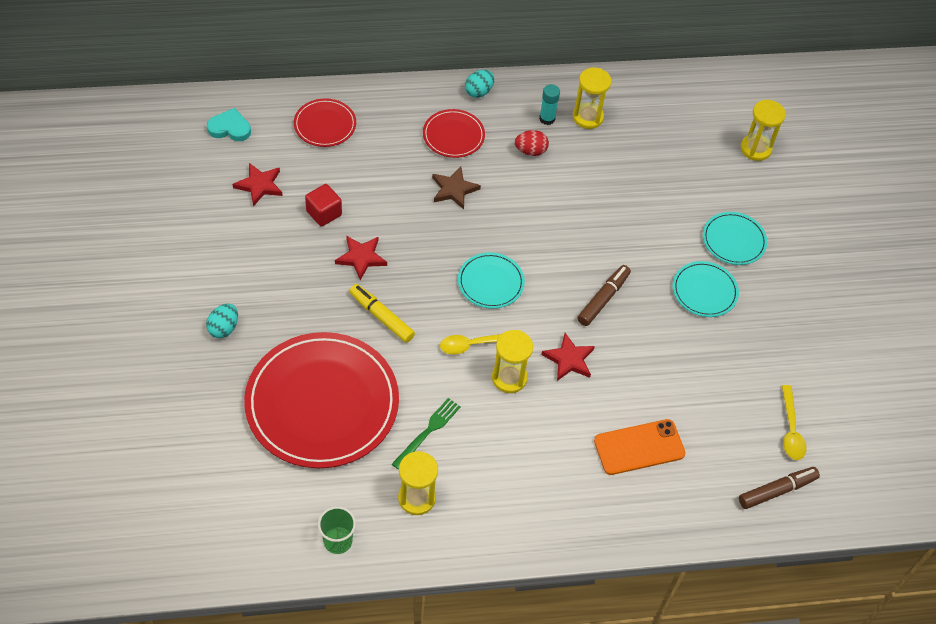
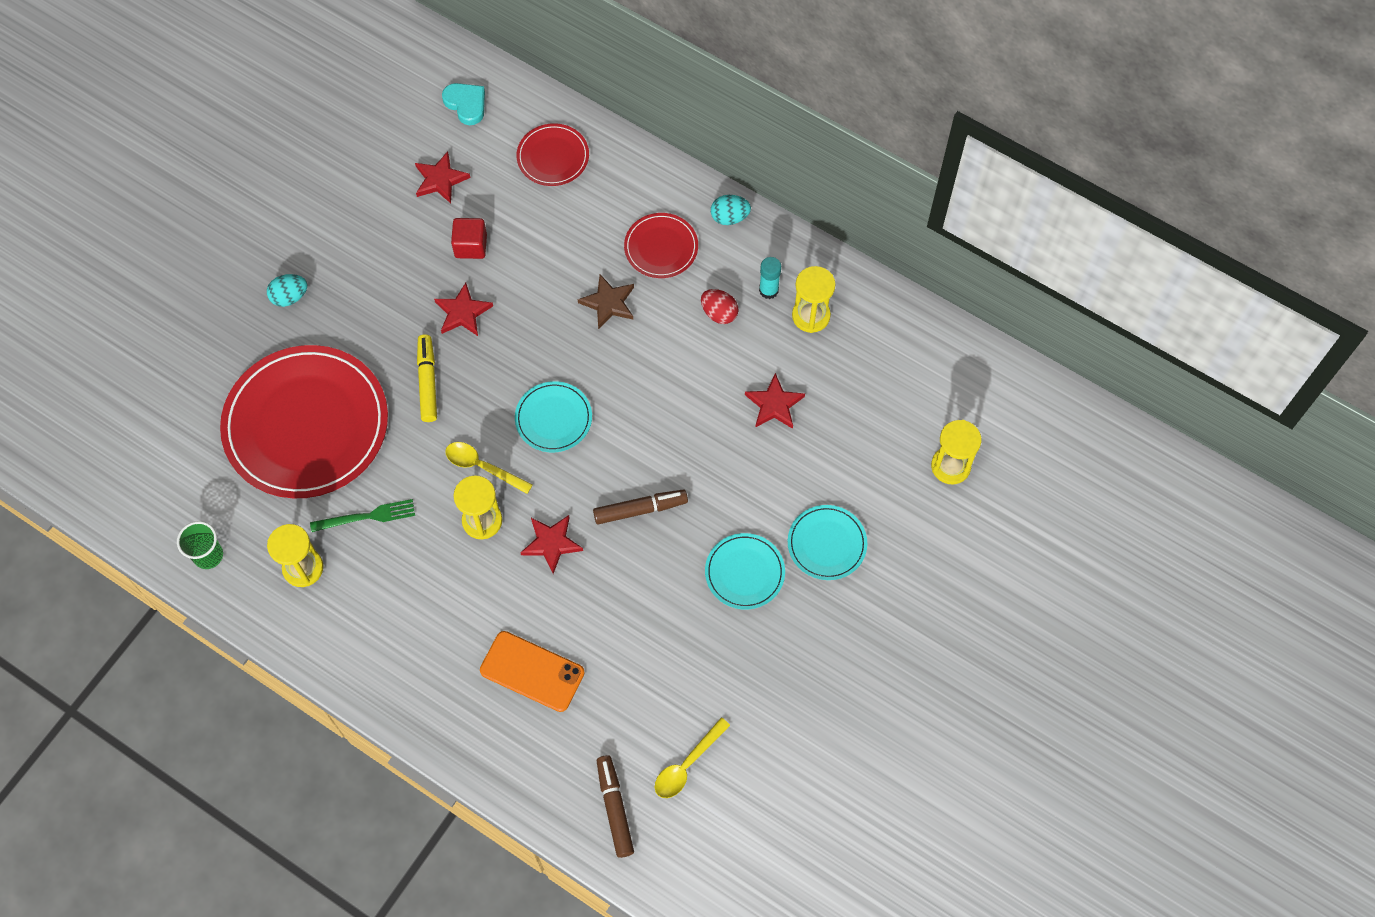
camera: 45 degrees right, 10 degrees up
brown marker [739,467,820,509] -> brown marker turned 120 degrees counterclockwise [597,755,634,858]
none -> red star [745,373,805,429]

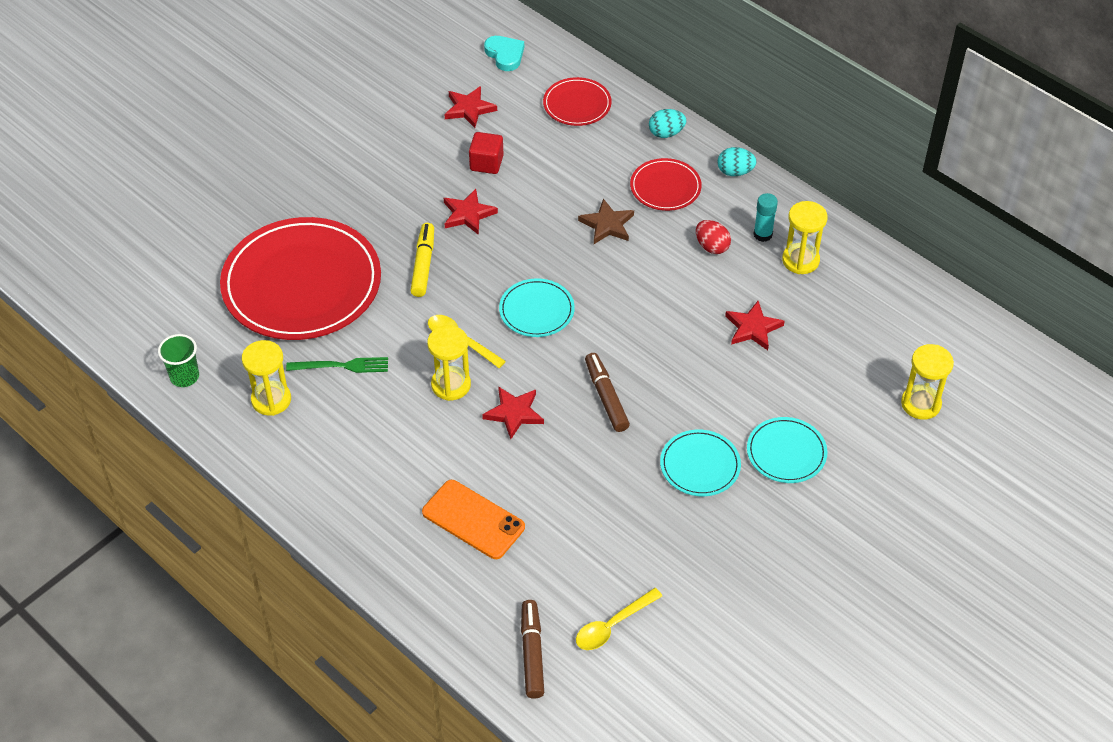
camera: 10 degrees right, 15 degrees down
turquoise egg [267,274,307,307] -> turquoise egg moved to [649,109,686,138]
brown marker [593,489,688,524] -> brown marker turned 105 degrees counterclockwise [585,353,630,432]

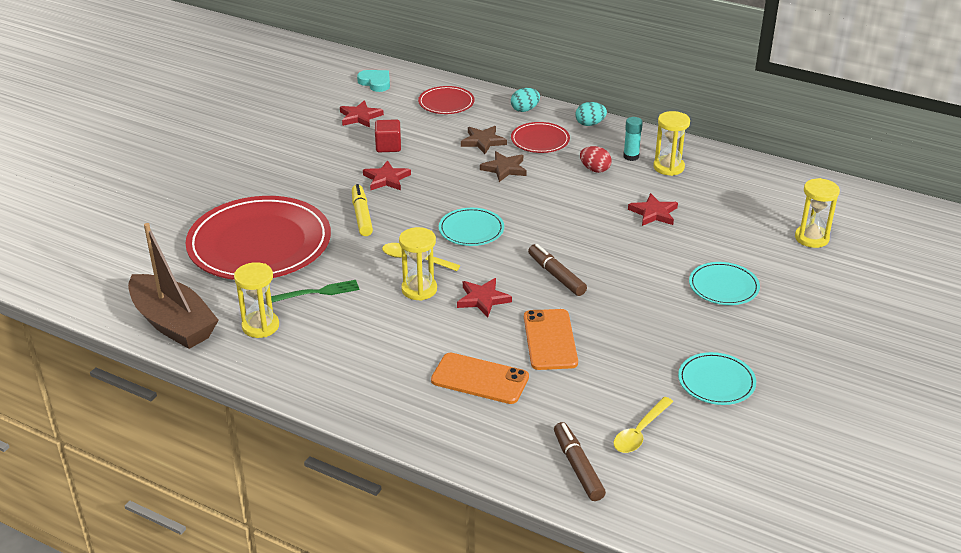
camera: 15 degrees left, 15 degrees down
green cup [158,334,199,387] -> brown boat [128,223,219,349]
turquoise plate [660,429,741,496] -> turquoise plate moved to [678,352,756,405]
none -> brown star [461,126,507,154]
none -> orange phone [524,309,578,370]

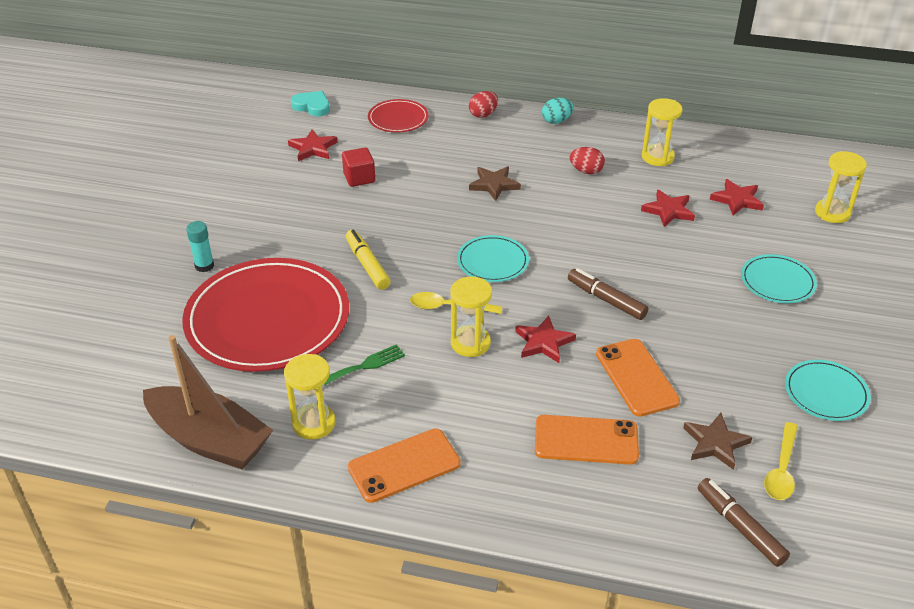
camera: 15 degrees left, 5 degrees up
red star [363,160,411,190] -> red star moved to [710,179,764,215]
brown star [461,126,507,154] -> brown star moved to [683,413,752,470]
turquoise egg [511,88,540,112] -> red egg [469,91,498,118]
red plate [511,122,570,153] -> none
turquoise glue stick [623,117,643,161] -> turquoise glue stick moved to [186,221,214,272]
none -> orange phone [348,429,461,503]

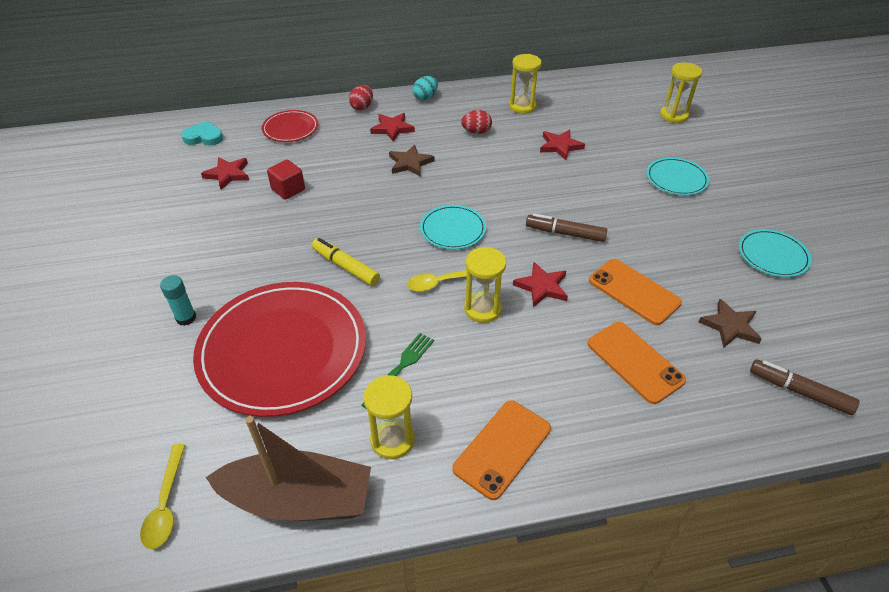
camera: 25 degrees left, 5 degrees up
orange phone [535,415,639,465] -> orange phone turned 75 degrees clockwise [587,322,686,404]
red star [710,179,764,215] -> red star moved to [370,113,415,142]
yellow spoon [764,422,798,500] -> yellow spoon moved to [140,444,185,549]

